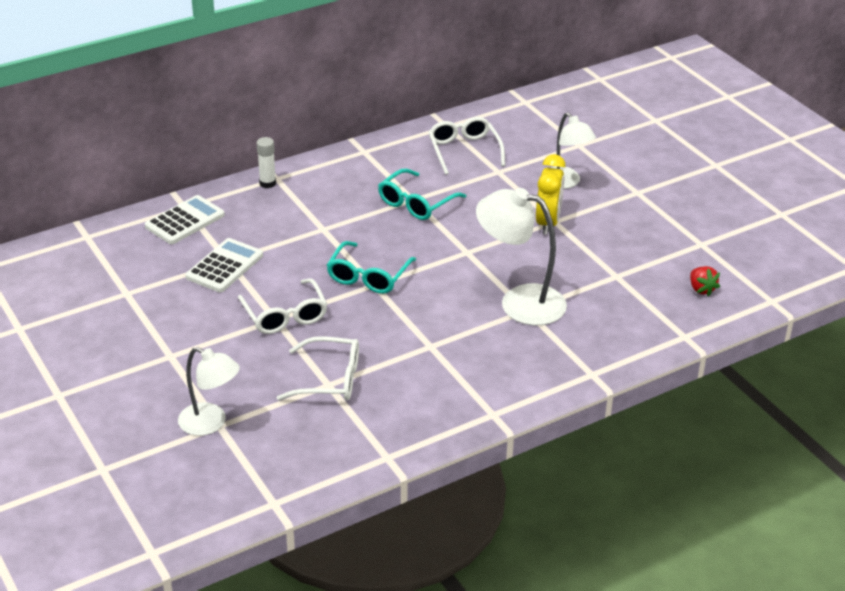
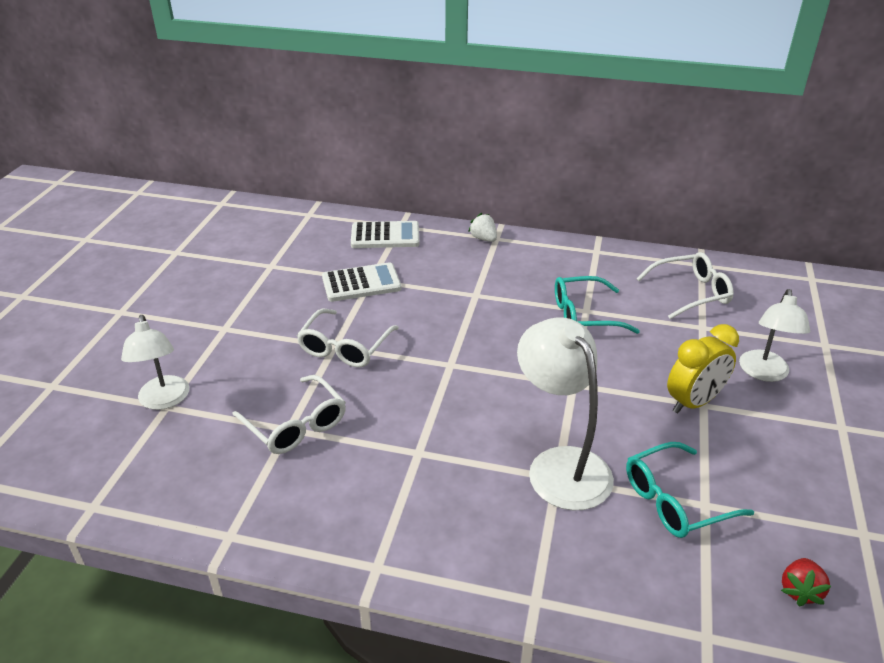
camera: 45 degrees right, 0 degrees up
white glue stick [256,137,276,188] -> white strawberry [468,213,497,242]
turquoise glasses [327,241,416,294] -> turquoise glasses moved to [626,442,754,538]
white glasses [429,117,505,175] -> white glasses turned 45 degrees clockwise [637,252,734,319]

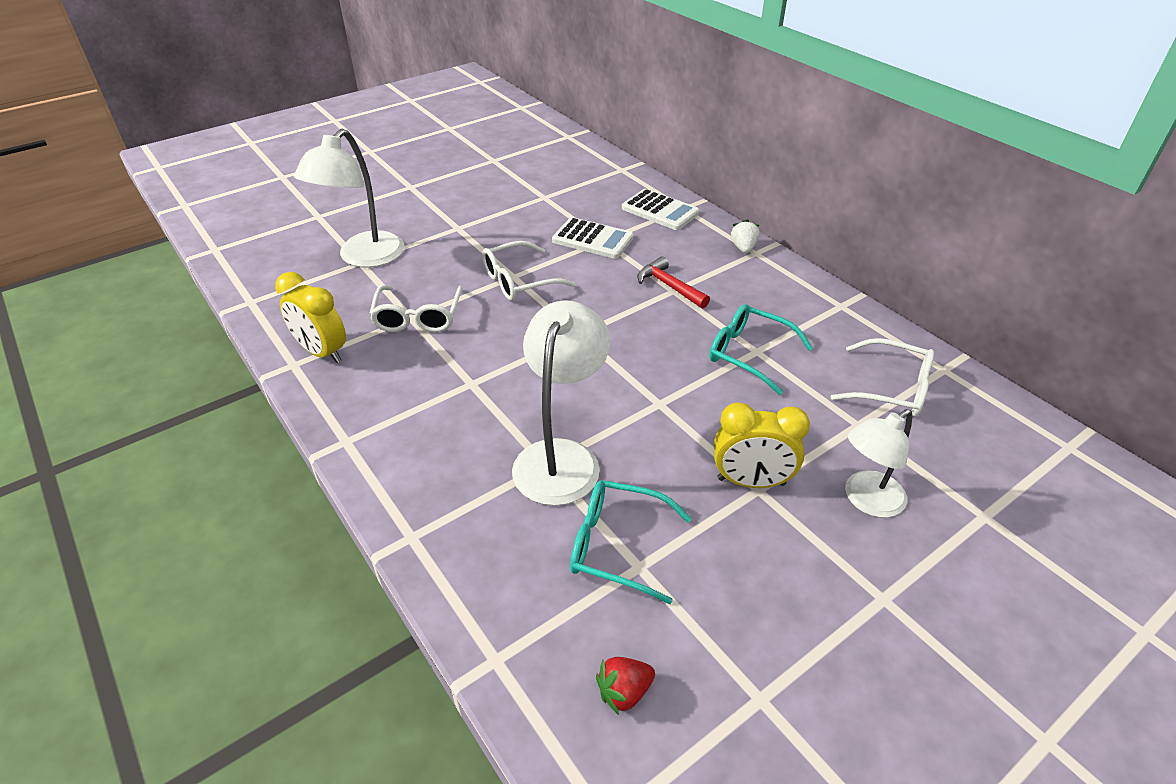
camera: 40 degrees right, 5 degrees up
white lamp [121,315,189,410] -> white lamp [294,129,405,267], size x1.50
none -> yellow clock [275,272,346,363]
none -> red hammer [637,256,710,308]

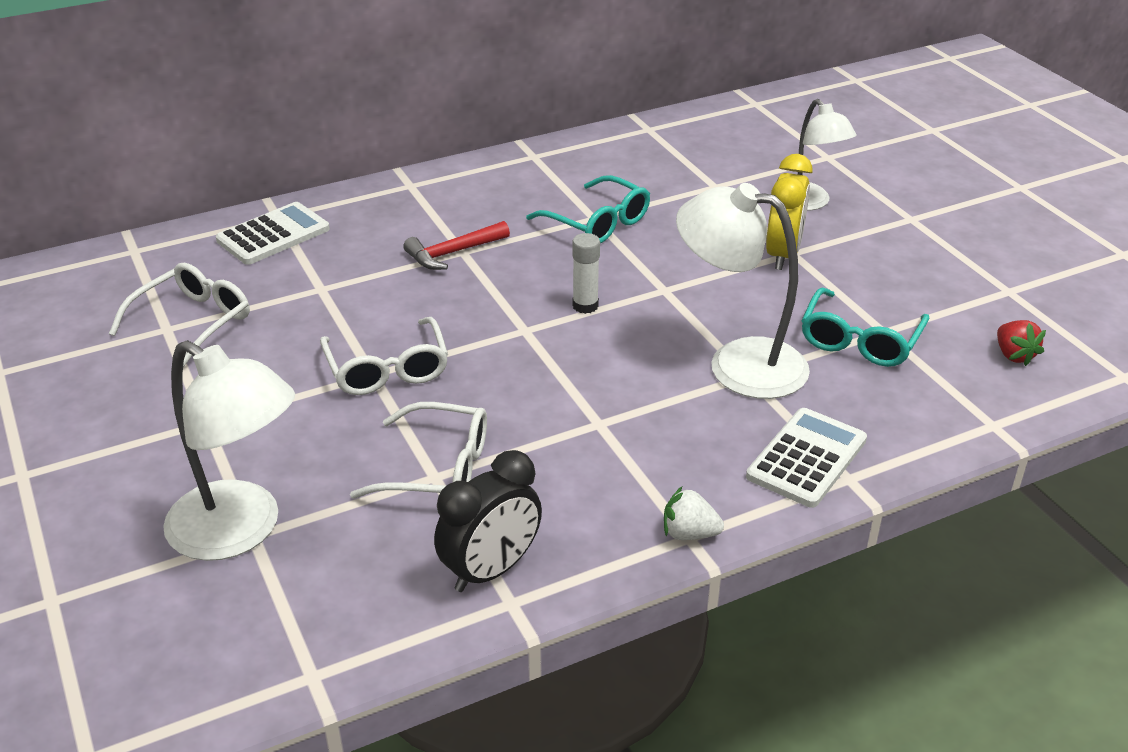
camera: 80 degrees left, 5 degrees down
yellow clock [275,272,346,363] -> black clock [434,450,542,592]
white calculator [552,217,634,259] -> white calculator moved to [746,408,867,508]
turquoise glasses [709,304,813,395] -> turquoise glasses turned 90 degrees counterclockwise [526,175,650,243]
white strawberry [731,219,760,253] -> white strawberry moved to [664,487,724,540]
white glasses [831,338,934,417] -> white glasses moved to [109,263,250,367]
none -> white glue stick [572,233,600,314]

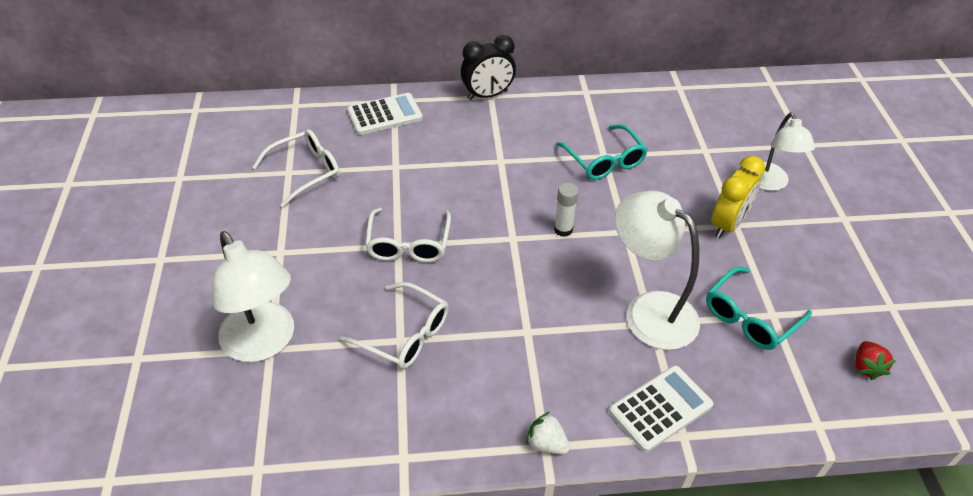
camera: 20 degrees right, 10 degrees up
red hammer [403,221,510,270] -> none
black clock [434,450,542,592] -> black clock moved to [461,35,516,100]

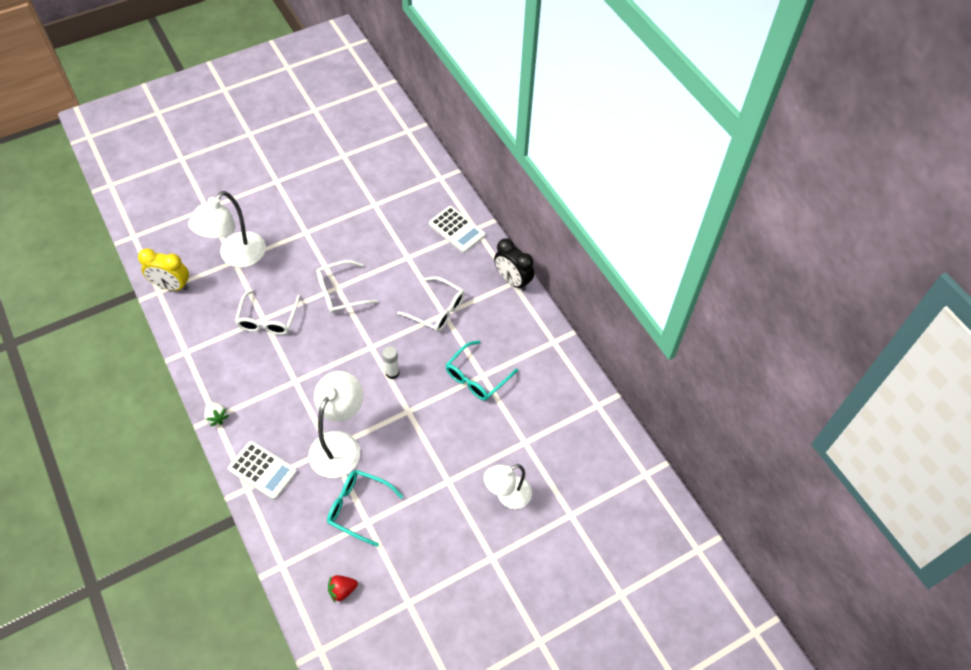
camera: 65 degrees right, 10 degrees up
white glasses [252,129,340,207] -> white glasses moved to [397,276,465,332]
white strawberry [526,412,570,454] -> white strawberry turned 135 degrees clockwise [204,402,229,426]
yellow clock [711,156,765,238] -> yellow clock moved to [138,248,189,291]

